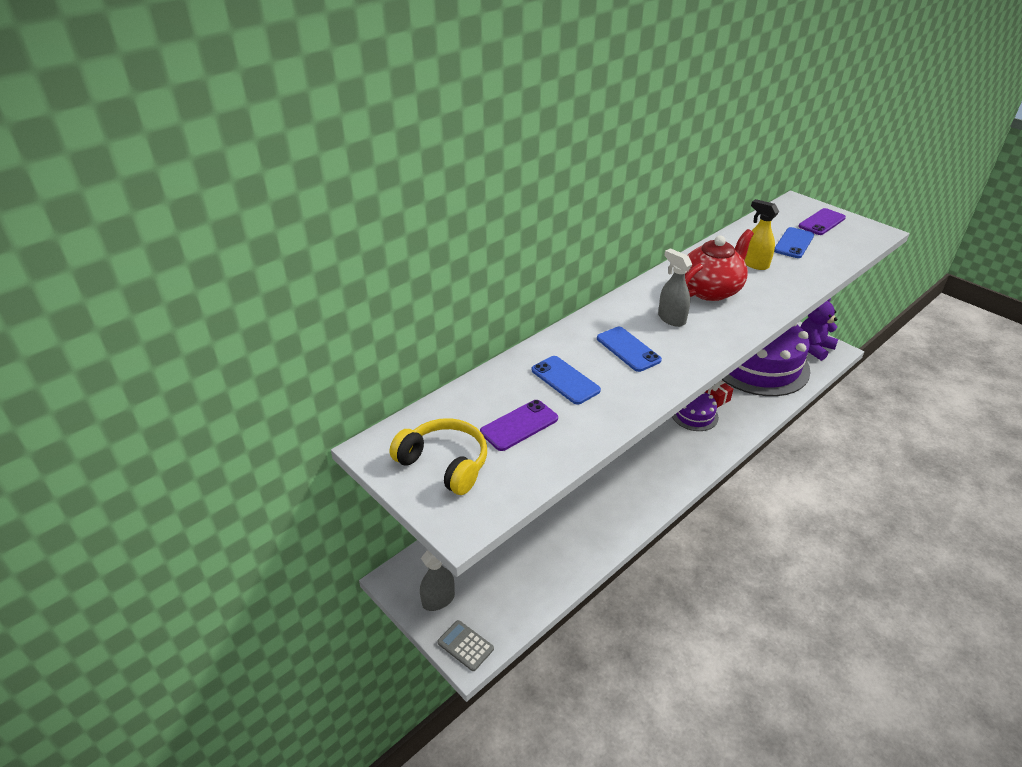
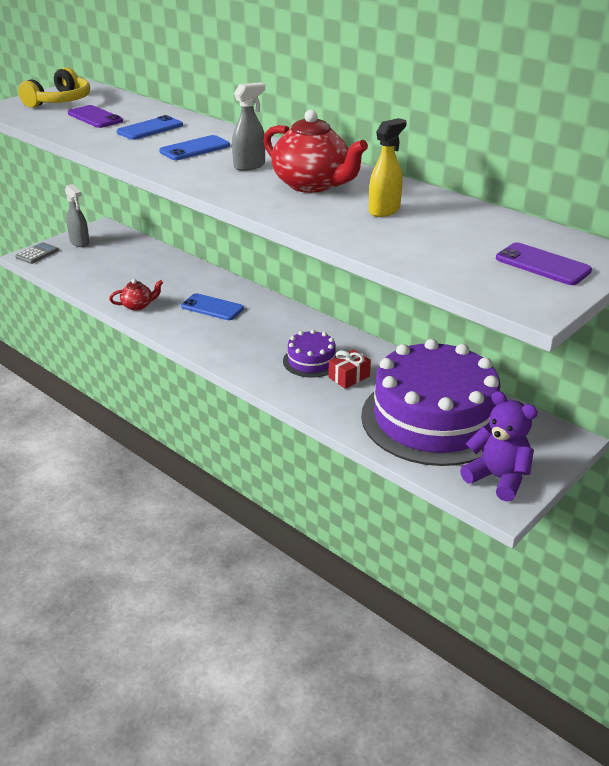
camera: 85 degrees right, 5 degrees down
blue phone [774,227,814,258] -> blue phone moved to [181,293,244,320]
none -> red teapot [109,279,163,311]

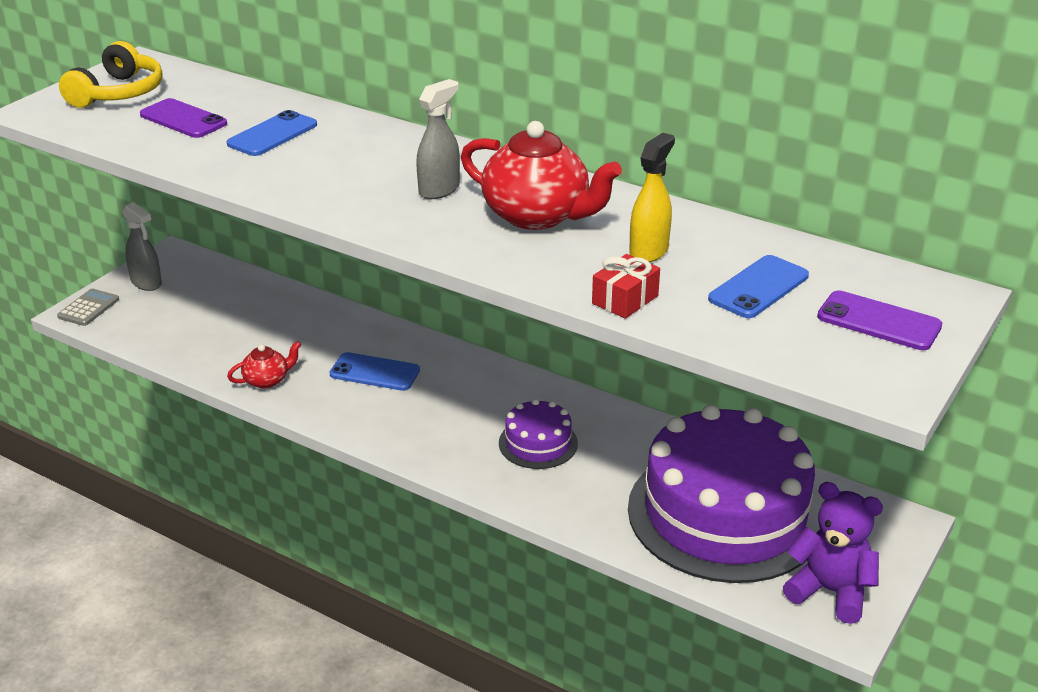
camera: 10 degrees left, 0 degrees up
blue phone [159,135,230,160] -> blue phone moved to [708,255,809,318]
red gift [328,349,371,389] -> red gift moved to [592,254,660,319]

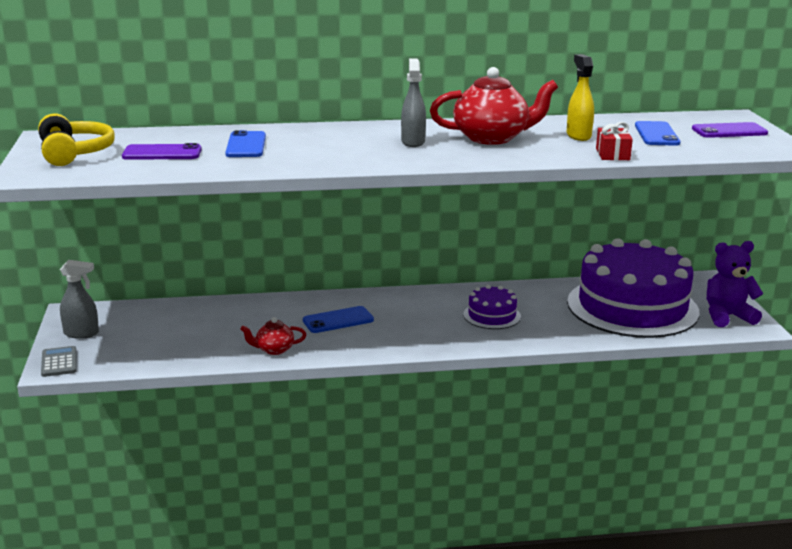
camera: 40 degrees left, 10 degrees down
red teapot [227,341,301,389] -> red teapot turned 120 degrees counterclockwise [240,317,306,355]

